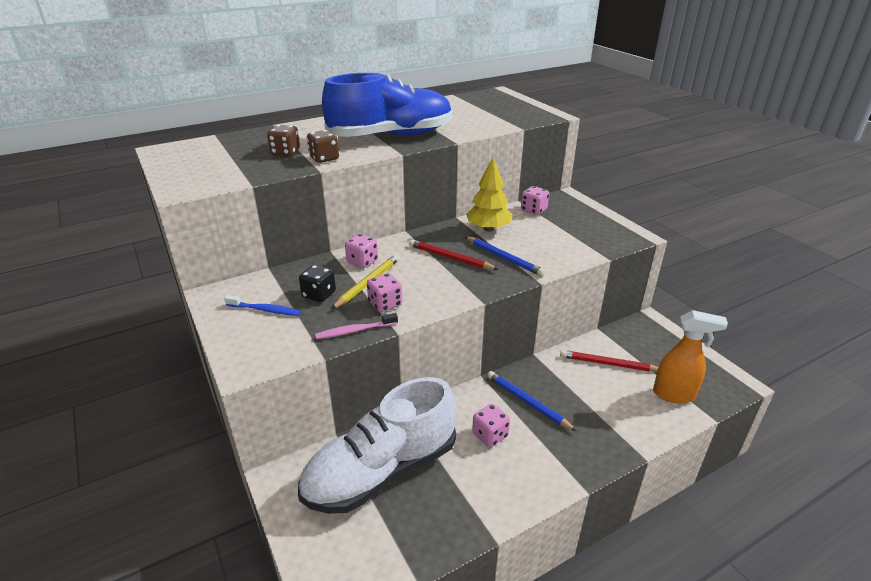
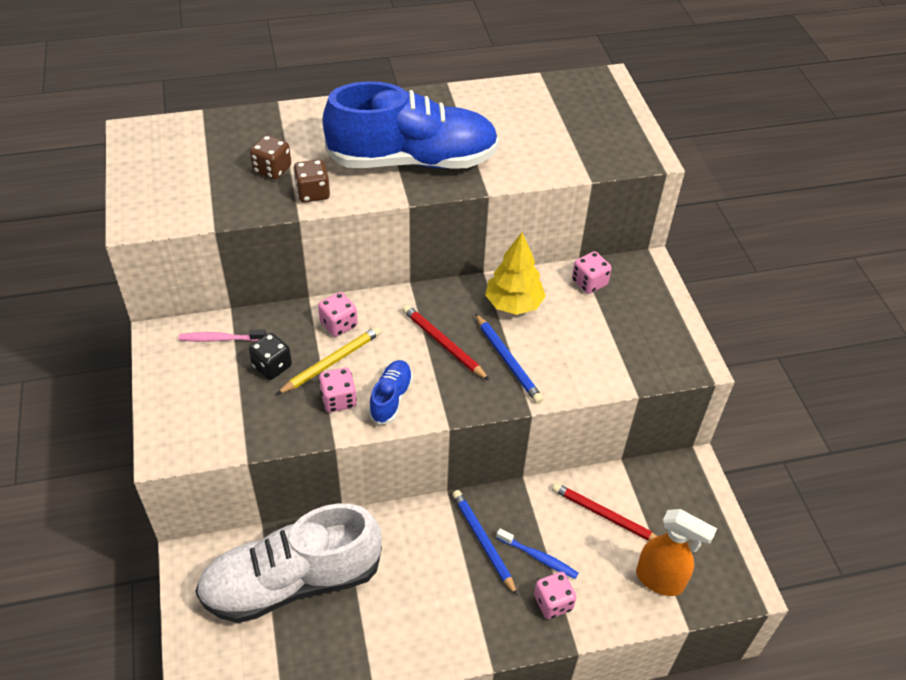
camera: 15 degrees right, 15 degrees up
blue toothbrush [224,295,301,316] -> blue toothbrush moved to [496,528,578,579]
pink toothbrush [315,313,398,339] -> pink toothbrush moved to [178,330,267,342]
pink dice [472,404,510,447] -> pink dice moved to [534,572,577,619]
none -> blue shoe [368,360,413,425]

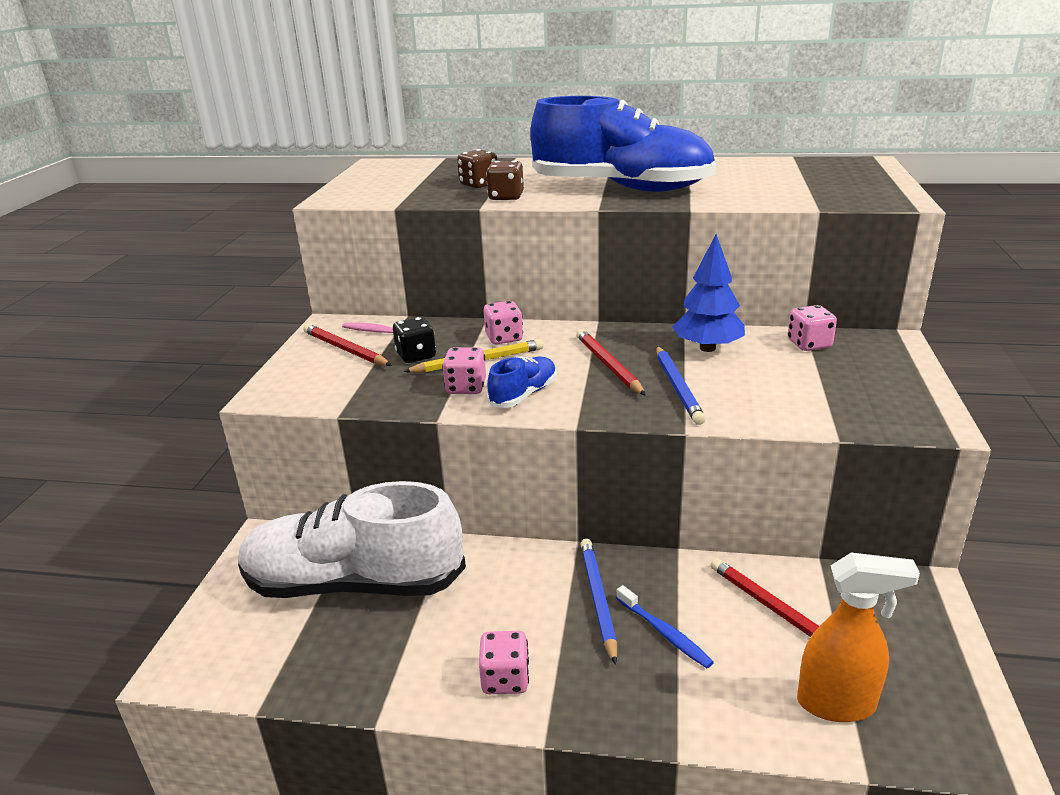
camera: 25 degrees right, 20 degrees down
yellow tree [485,232,546,315] -> blue tree [672,234,745,352]
pink dice [534,572,577,619] -> pink dice moved to [479,631,529,694]
orange spray bottle [636,509,717,596] -> orange spray bottle turned 45 degrees counterclockwise [797,553,920,722]
none -> red pencil [303,324,392,366]

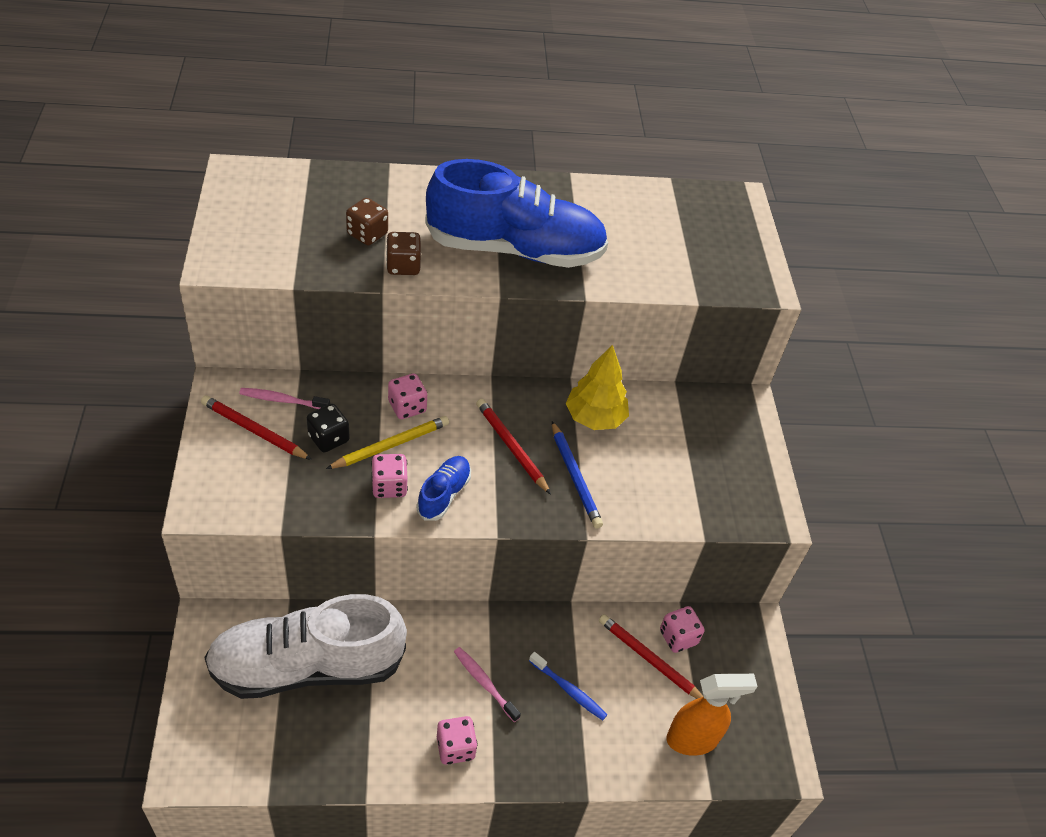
camera: 20 degrees left, 20 degrees up
blue pencil [580,539,617,665] -> none
blue tree [672,234,745,352] -> yellow tree [566,345,629,430]
pink dice [788,305,837,351] -> pink dice moved to [660,606,705,653]
none -> pink toothbrush [454,647,521,722]

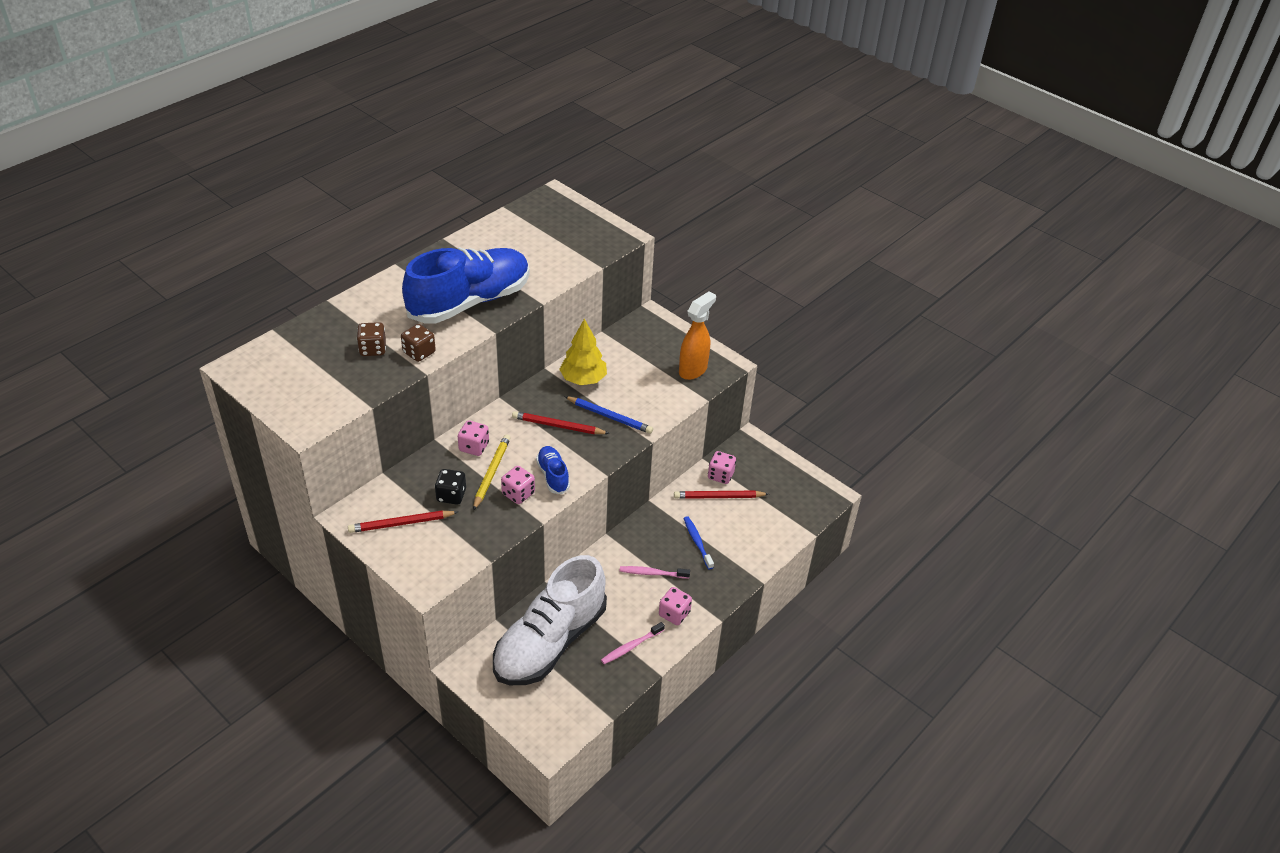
camera: 40 degrees left, 5 degrees down
pink toothbrush [239,388,330,409] -> pink toothbrush moved to [601,622,665,664]
blue toothbrush [529,652,607,720] -> blue toothbrush turned 105 degrees counterclockwise [683,516,714,569]
orange spray bottle [666,674,758,756] -> orange spray bottle moved to [679,291,716,380]

